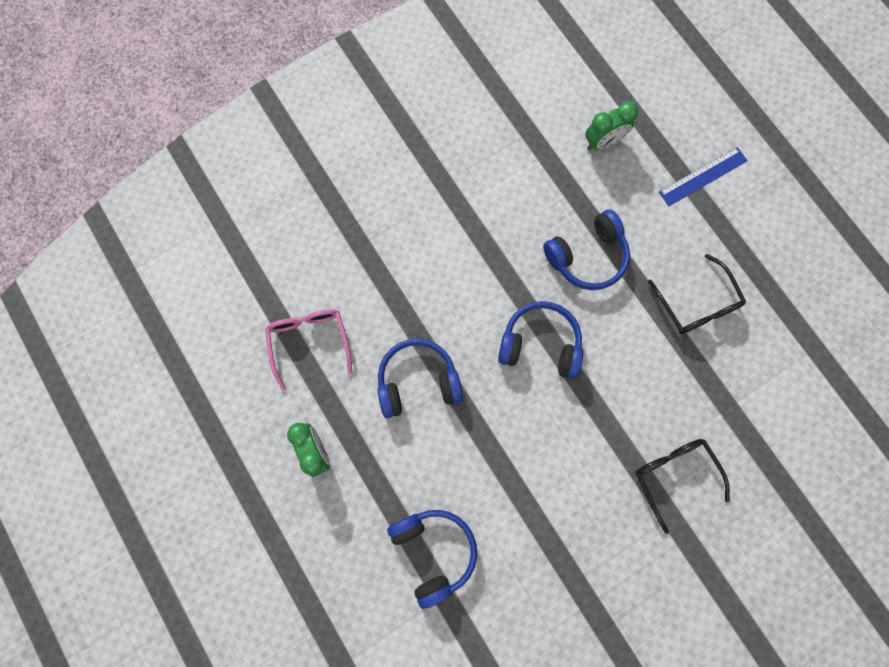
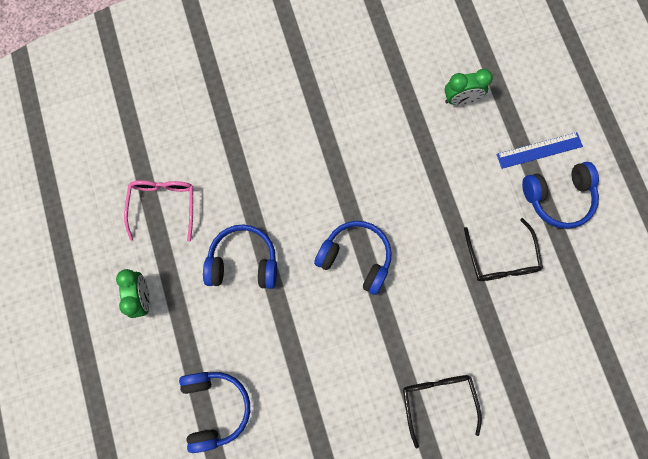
camera: 15 degrees right, 0 degrees up
blue headphones [543,210,630,290] -> blue headphones moved to [522,162,599,229]

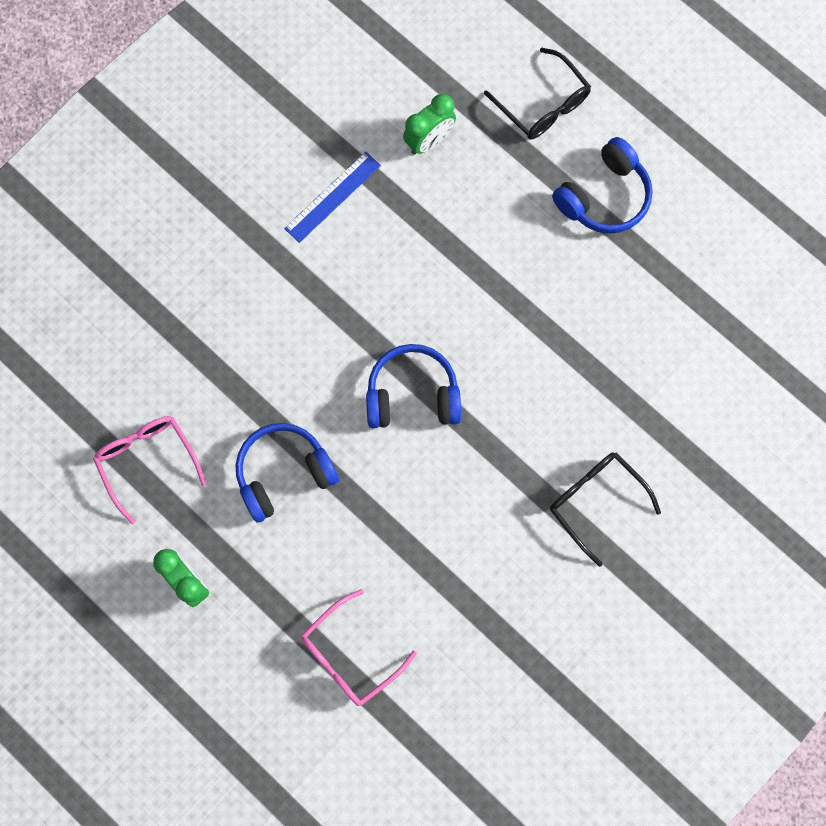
camera: 30 degrees left, 0 degrees up
blue headphones [179,372,250,453] -> pink glasses [301,589,417,706]
black glasses [464,218,543,281] -> black glasses moved to [484,48,591,140]
blue ruler [496,132,583,169] -> blue ruler moved to [284,152,381,243]

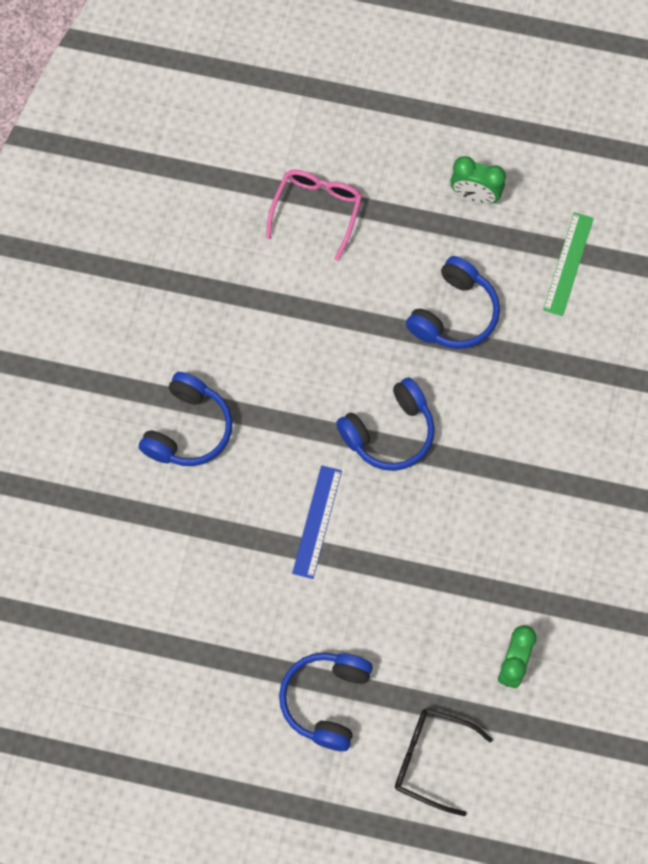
camera: 150 degrees right, 5 degrees down
pink glasses [93,416,206,524] -> green ruler [543,212,594,316]
blue ruler [284,152,381,243] -> blue ruler moved to [292,465,342,579]
black glasses [550,453,661,567] -> blue headphones [139,372,233,466]

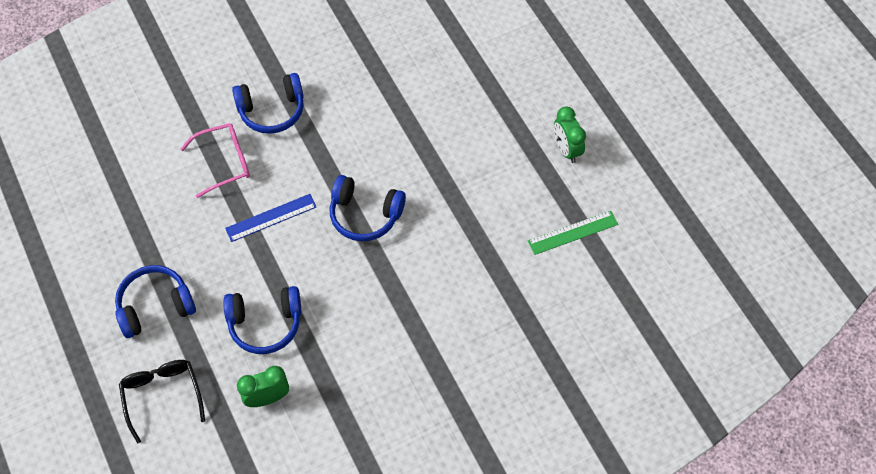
camera: 50 degrees right, 10 degrees down
pink glasses [266,170,362,261] -> pink glasses moved to [181,123,250,198]
blue headphones [406,256,500,349] -> blue headphones moved to [223,286,301,354]

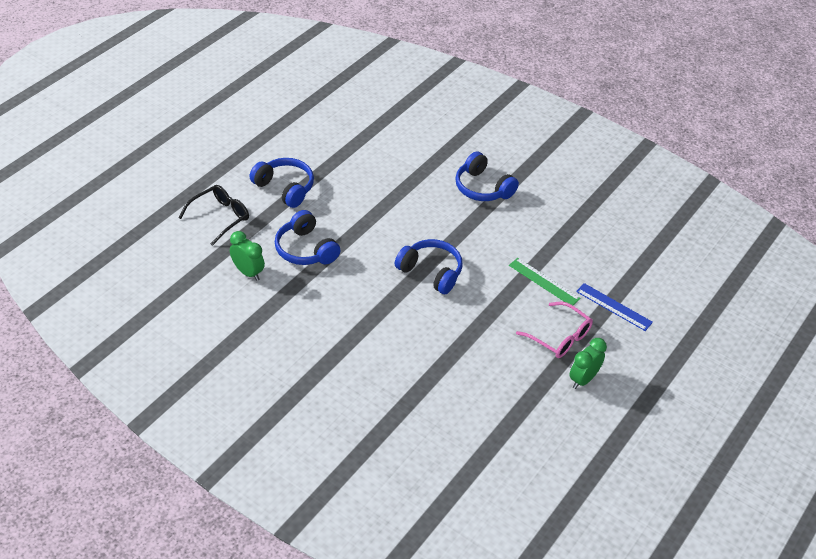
camera: 60 degrees right, 15 degrees down
pink glasses [181,123,250,198] -> pink glasses moved to [516,302,593,358]
blue ruler [225,194,316,242] -> blue ruler moved to [576,283,653,331]
blue headphones [329,175,406,241] -> blue headphones turned 135 degrees clockwise [395,239,463,294]
green ruler [528,211,618,255] -> green ruler moved to [509,258,581,305]

